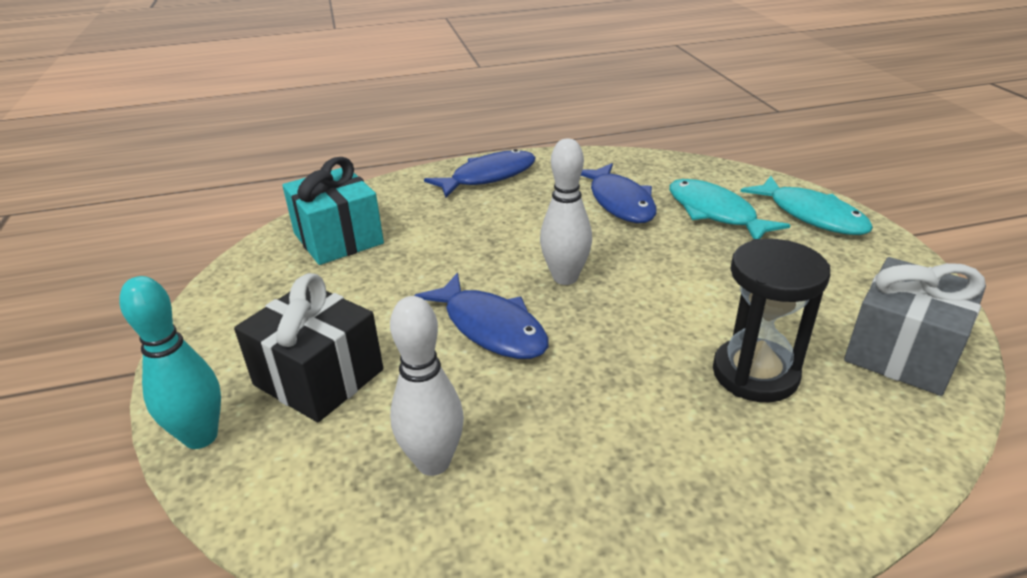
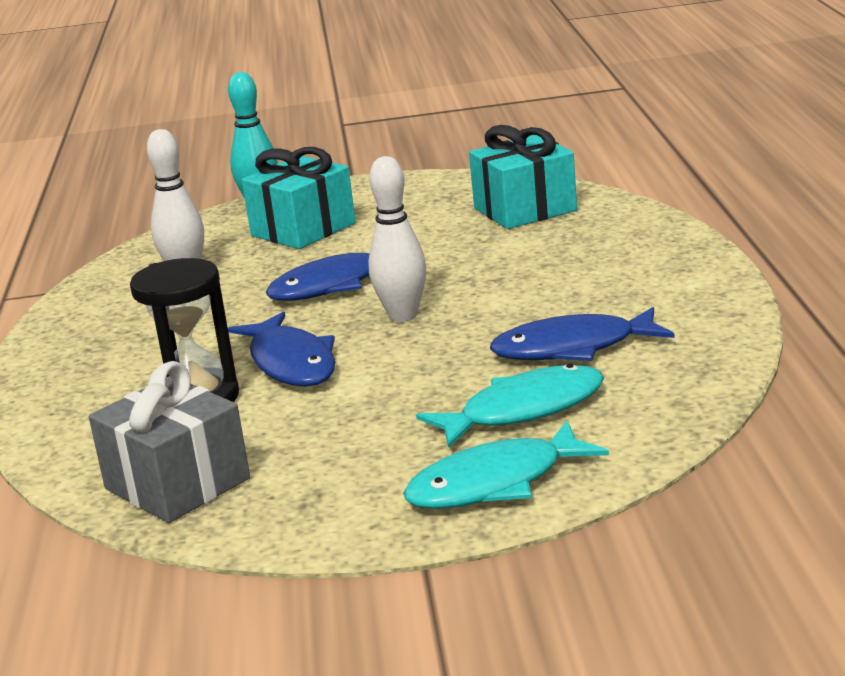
camera: 100 degrees right, 10 degrees down
black gift [234,273,383,422] -> turquoise gift [242,147,356,249]
blue fish [424,149,536,198] -> blue fish moved to [228,312,335,386]

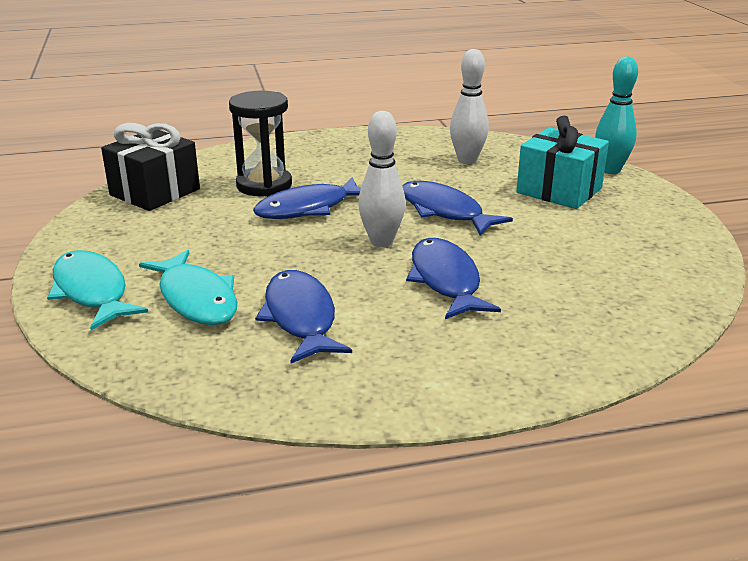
camera: 80 degrees right, 5 degrees up
grey gift [89,361,250,523] -> black gift [101,123,200,211]
turquoise gift [469,125,577,229] -> none
none -> blue fish [406,238,501,319]

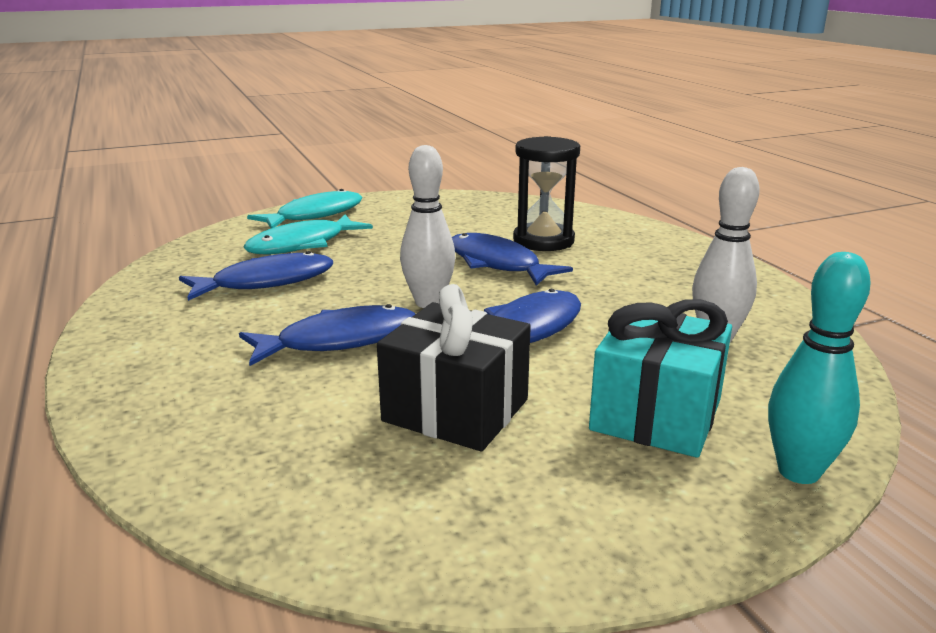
camera: 80 degrees right, 5 degrees down
black gift [101,123,200,211] -> black gift moved to [377,284,531,451]

